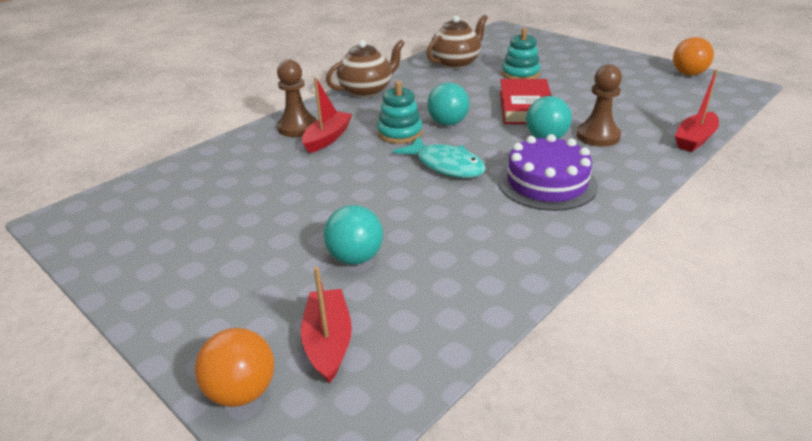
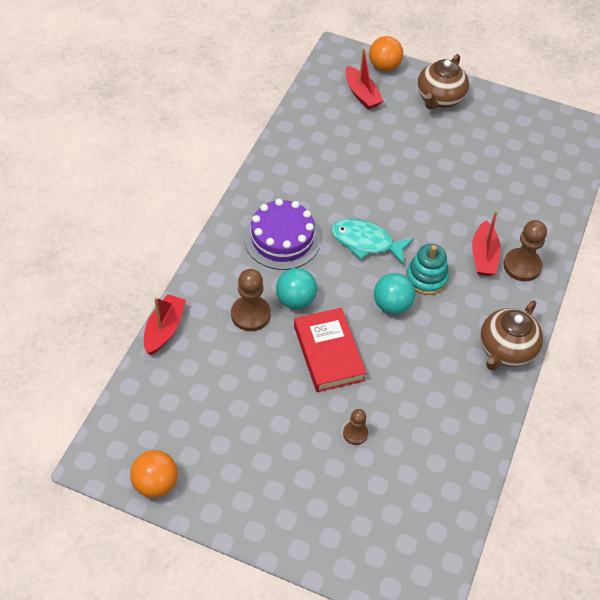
camera: 155 degrees right, 20 degrees up
turquoise ball [323,205,383,265] -> none
brown teapot [426,15,488,69] -> brown teapot moved to [417,54,469,110]
turquoise stacking toy [502,28,541,79] -> brown pawn [343,409,368,445]

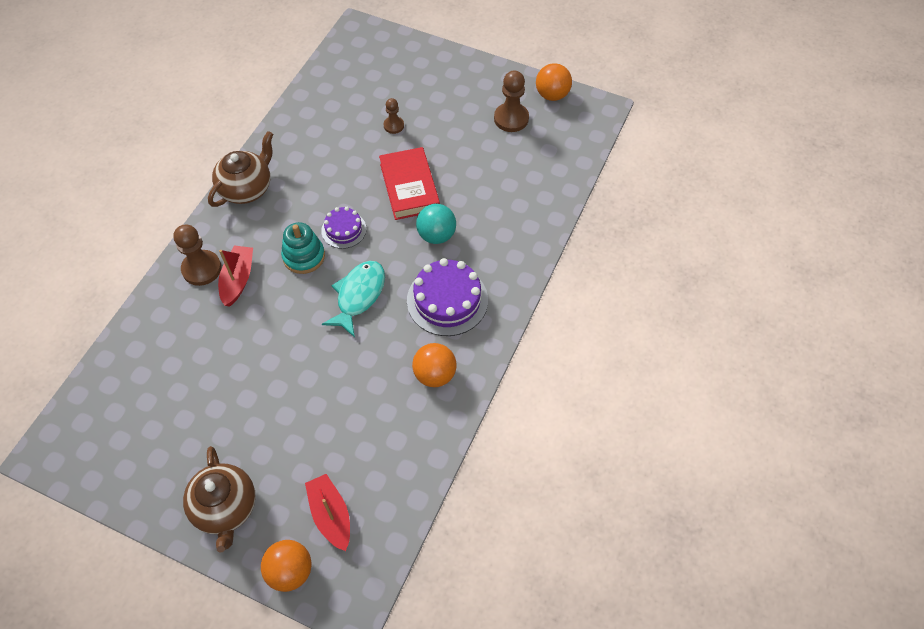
camera: 175 degrees left, 5 degrees up
red boat [144,294,186,355] -> none
brown pawn [231,269,271,331] -> brown pawn moved to [494,70,529,132]
turquoise fish [331,218,414,265] -> turquoise fish turned 90 degrees counterclockwise [322,261,385,337]
turquoise ball [374,273,415,314] -> purple cake [321,207,367,249]
brown teapot [417,54,469,110] -> brown teapot turned 135 degrees clockwise [183,446,256,553]
none -> orange ball [412,343,457,387]

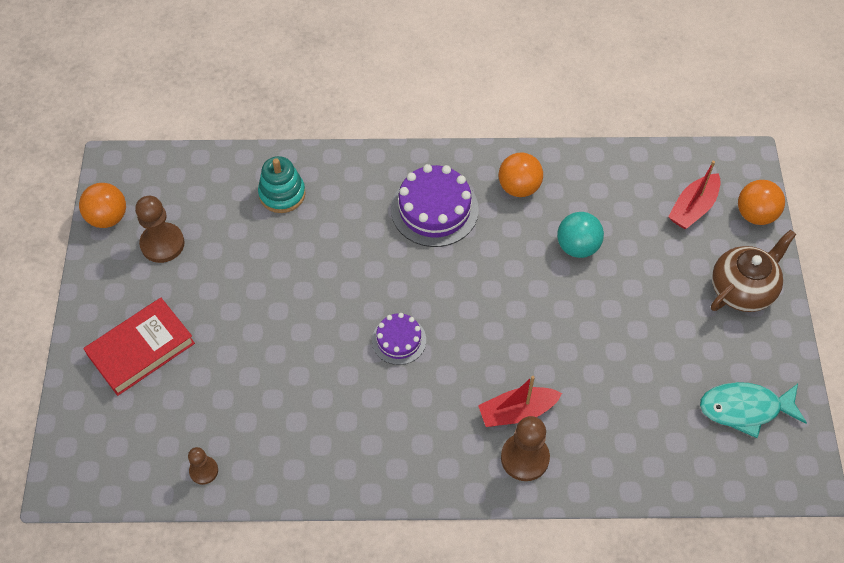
camera: 115 degrees left, 0 degrees up
brown teapot [208,131,273,207] -> none
turquoise stacking toy [281,222,325,274] -> turquoise stacking toy moved to [258,156,306,213]
turquoise fish [322,261,385,337] -> turquoise fish moved to [700,382,807,438]
red book [379,147,440,220] -> red book moved to [83,298,195,396]
brown pawn [384,98,404,134] -> brown pawn moved to [188,447,218,485]
turquoise ball [416,204,456,244] -> turquoise ball moved to [557,212,604,258]

